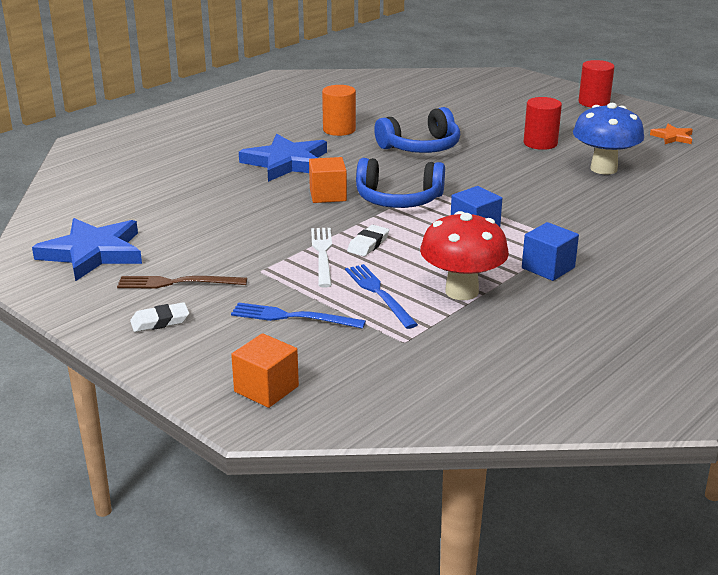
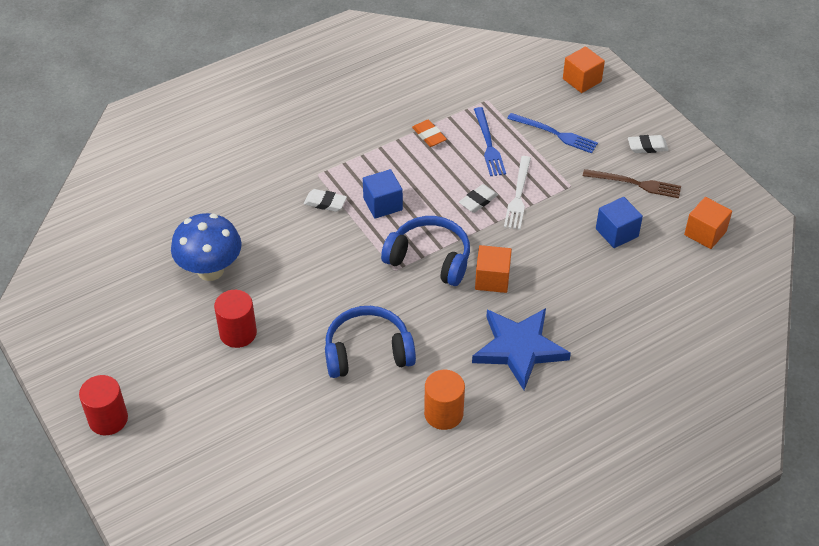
camera: 165 degrees left, 20 degrees up
blue star [32,218,142,281] -> orange cube [684,197,732,249]
red mushroom [420,211,509,300] -> orange eraser [412,120,447,147]
blue cube [522,222,579,281] -> blue cube moved to [596,197,643,248]
orange star [650,124,693,144] -> none
none -> white eraser [304,189,347,212]

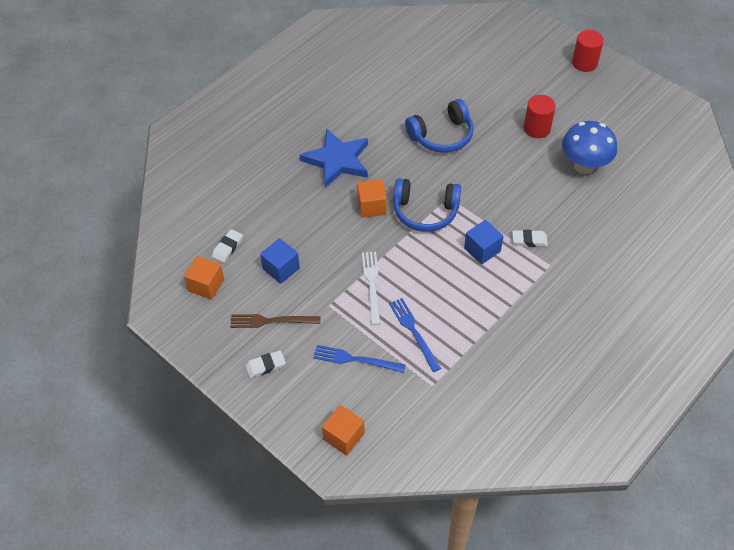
camera: 165 degrees right, 5 degrees up
orange eraser [412,120,447,147] -> none
orange cylinder [424,370,465,430] -> none
white eraser [459,184,498,213] -> white eraser moved to [212,229,243,263]

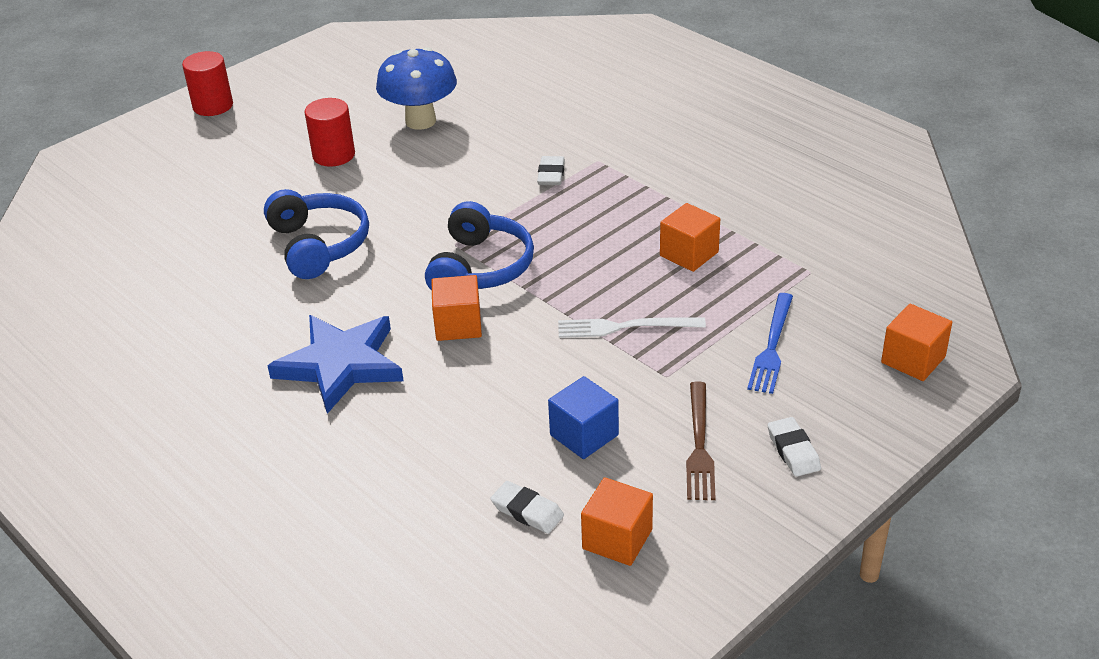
camera: 85 degrees left, 15 degrees down
blue fork [389,298,441,372] -> none
blue cube [464,220,504,264] -> none
none -> orange cube [660,203,720,272]

